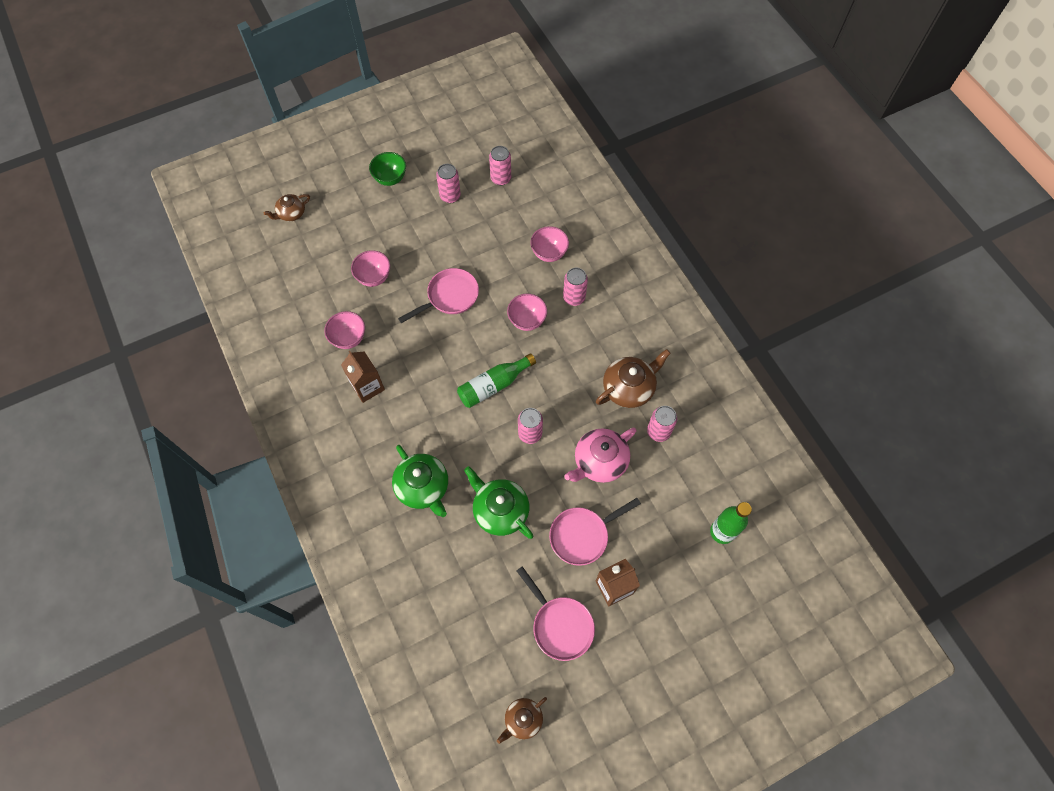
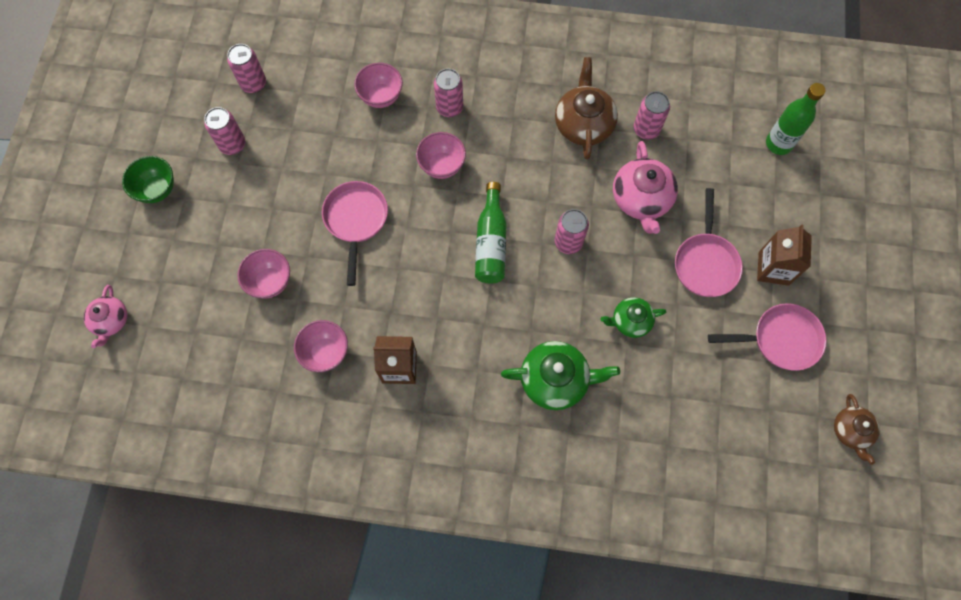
camera: 55 degrees left, 5 degrees up
brown teapot [264,194,310,221] -> pink teapot [84,285,127,348]
green teapot [464,466,533,539] -> green teapot [600,297,666,338], size x0.61

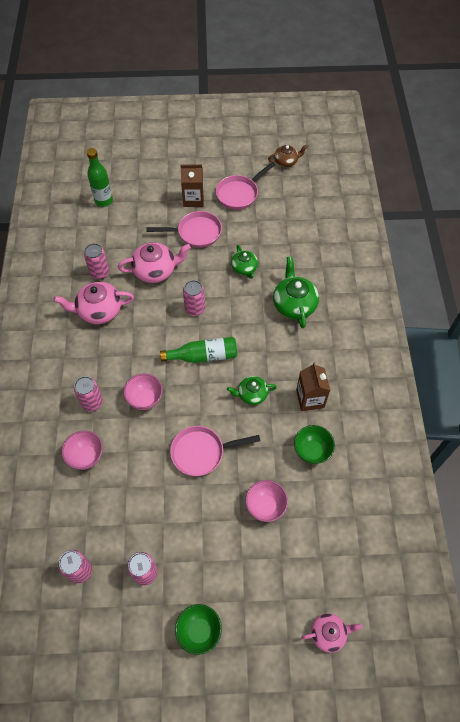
camera: 100 degrees left, 10 degrees down
pink bowl [294,320,348,372] -> green bowl [294,425,335,464]
brown teapot [555,57,618,159] -> pink teapot [54,282,134,324]
pink pan [708,303,827,371] -> pink pan turned 120 degrees counterclockwise [216,162,275,210]
none -> green teapot [227,376,277,405]

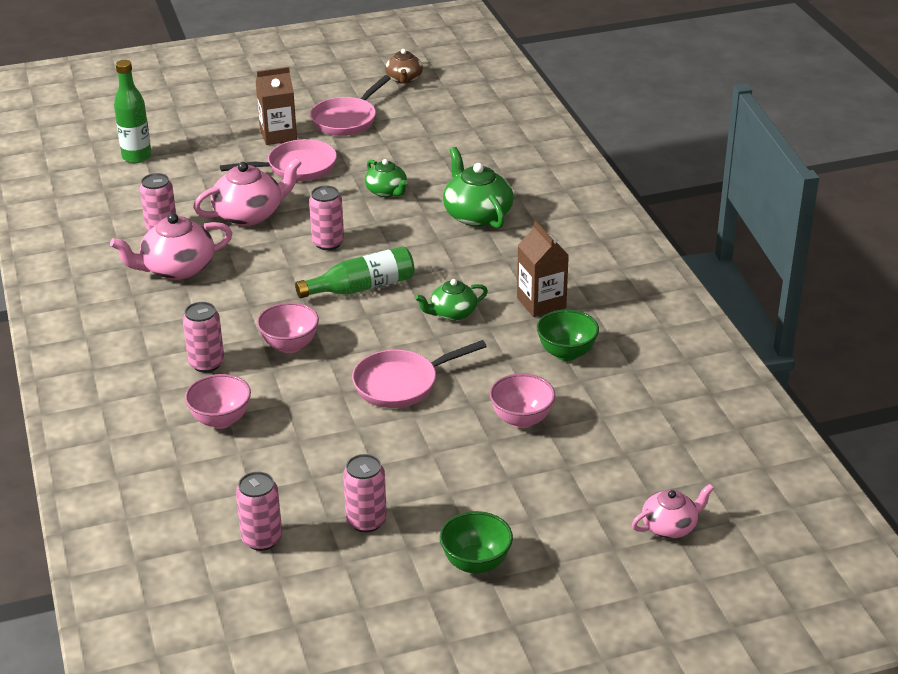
camera: 15 degrees left, 25 degrees down
brown teapot [268,145,308,167] -> brown teapot turned 120 degrees clockwise [385,49,423,84]

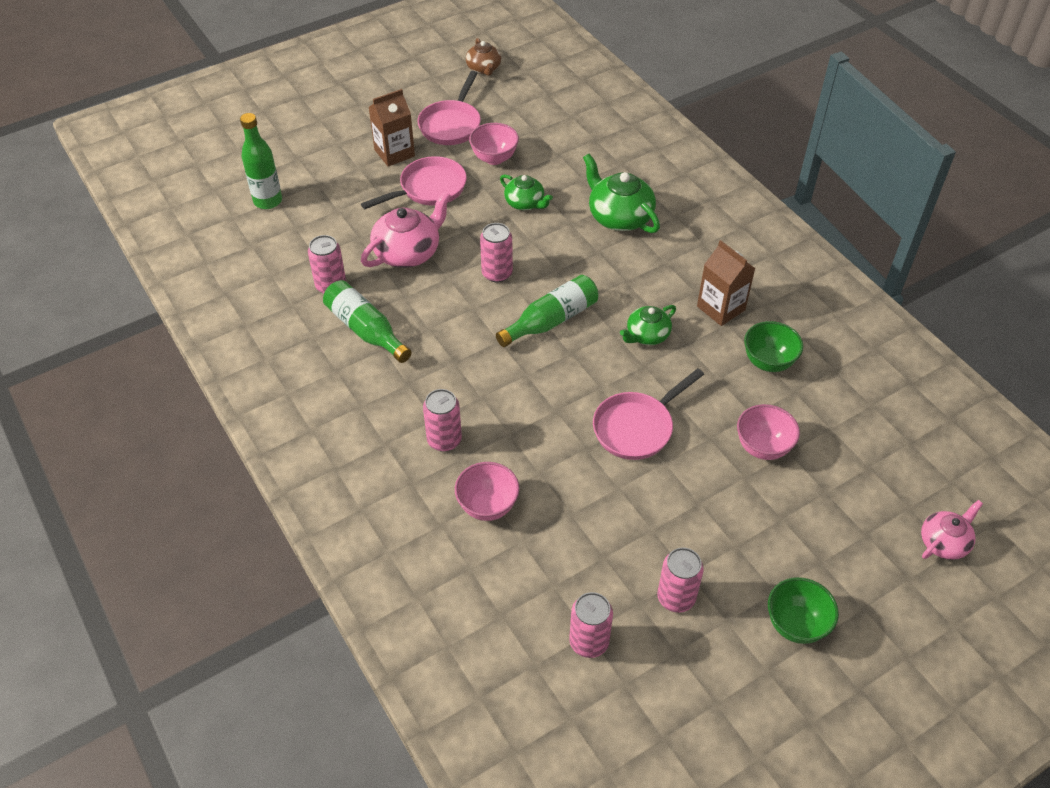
camera: 15 degrees left, 15 degrees up
pink teapot [110,213,232,280] -> green bottle [323,280,412,363]
pink bowl [257,302,319,353] -> pink bowl moved to [469,123,519,165]

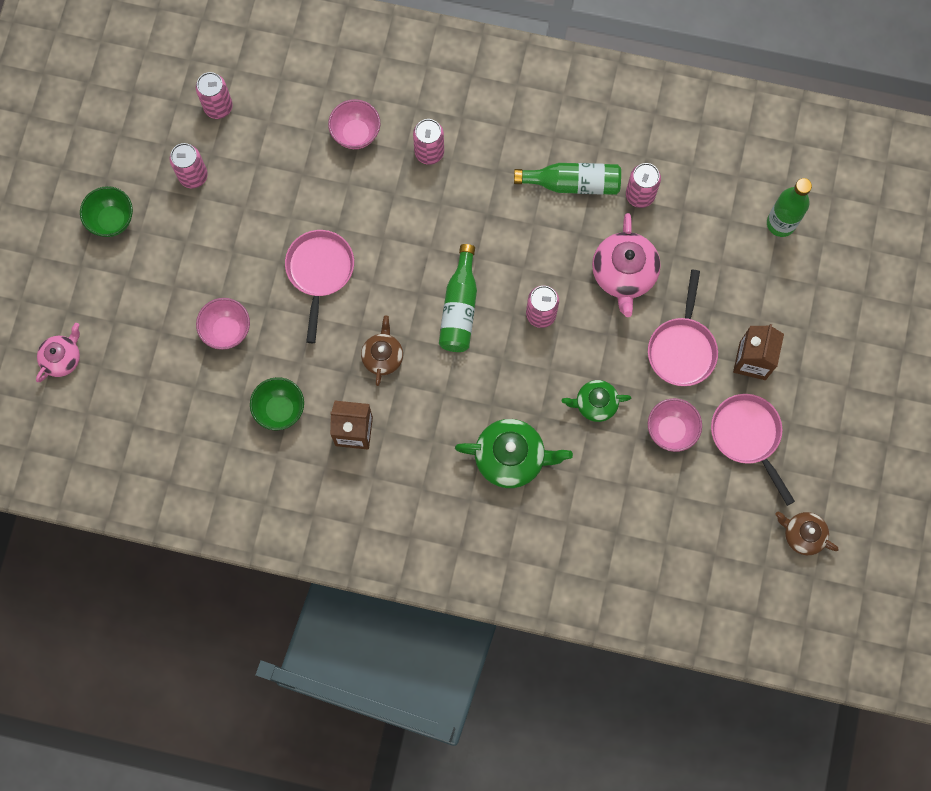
camera: 135 degrees right, 25 degrees up
green teapot [620,305,676,345] -> brown teapot [361,316,403,386]
pink teapot [921,500,983,560] -> pink teapot turned 150 degrees counterclockwise [36,323,80,382]

